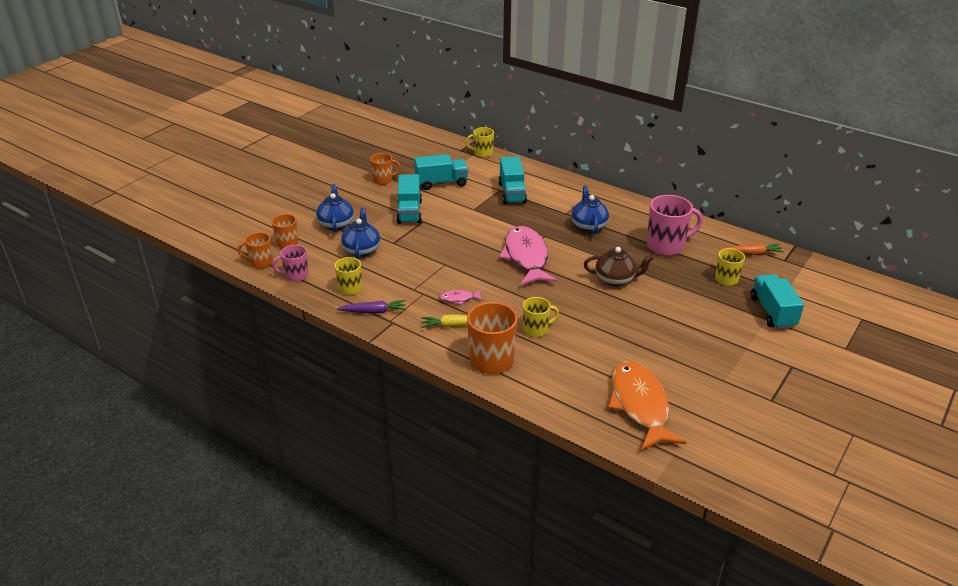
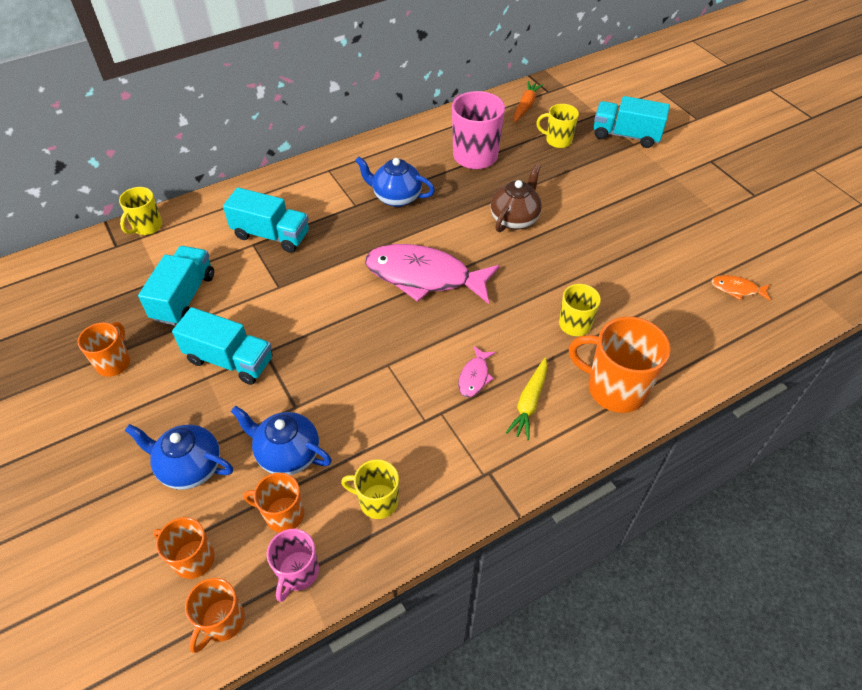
camera: 65 degrees left, 15 degrees up
purple carrot [337,300,406,314] -> none
orange fish [608,361,687,451] -> orange fish [711,275,771,301], size x0.43
none -> orange mug [244,473,304,533]

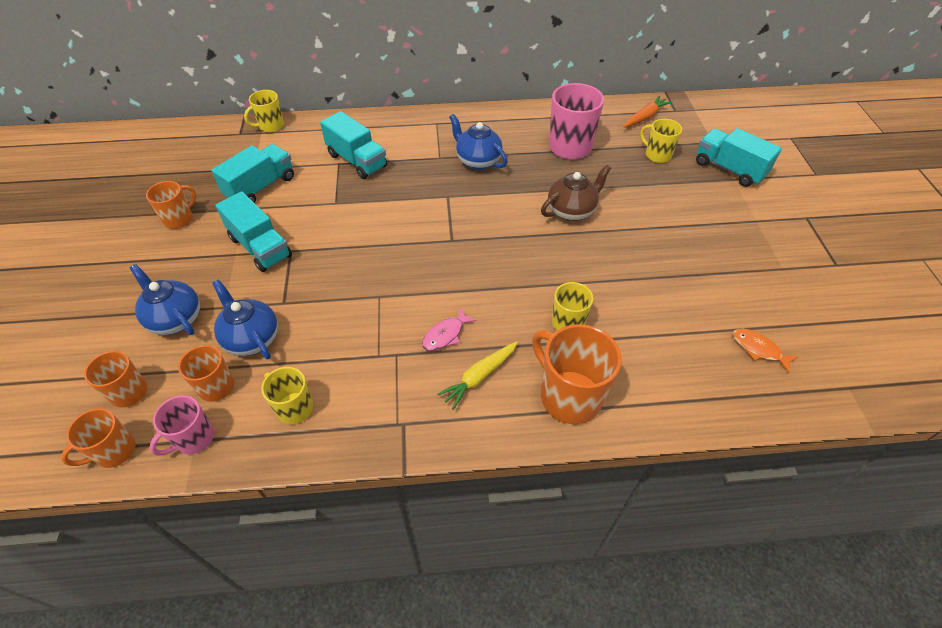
camera: 25 degrees right, 0 degrees up
pink fish [365,244,500,304] -> none

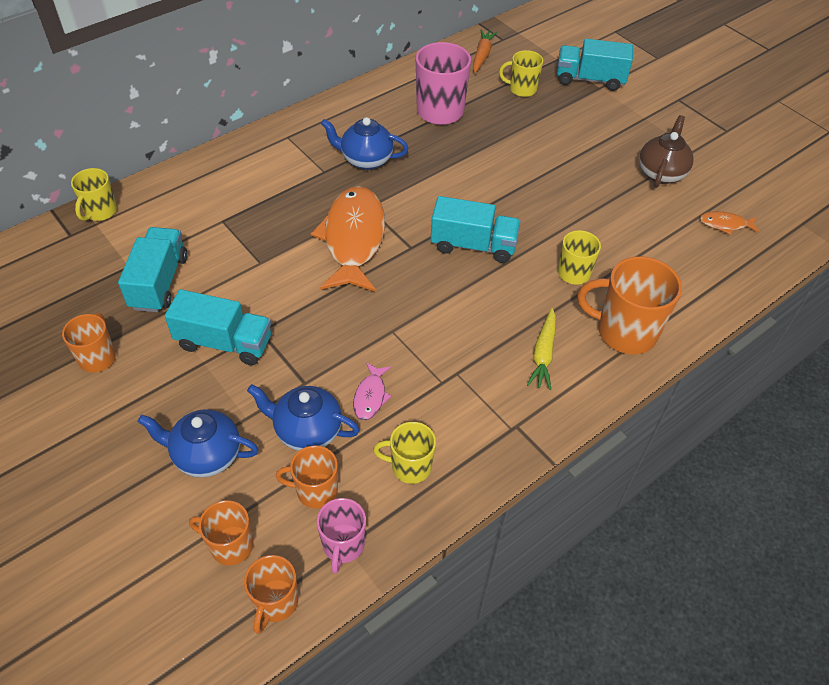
camera: 35 degrees left, 0 degrees up
turquoise truck [320,111,387,179] -> turquoise truck moved to [431,196,521,263]
pink fish [422,307,477,351] -> pink fish moved to [353,363,392,420]
brown teapot [541,165,611,221] -> brown teapot moved to [639,115,694,187]
none -> orange fish [311,186,385,292]

